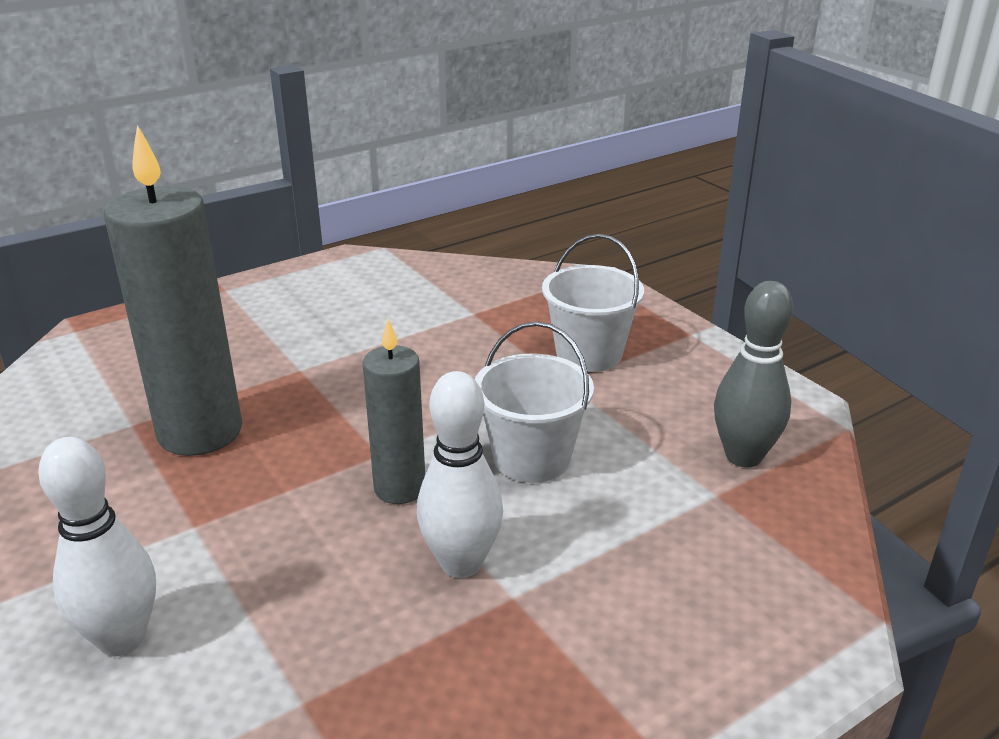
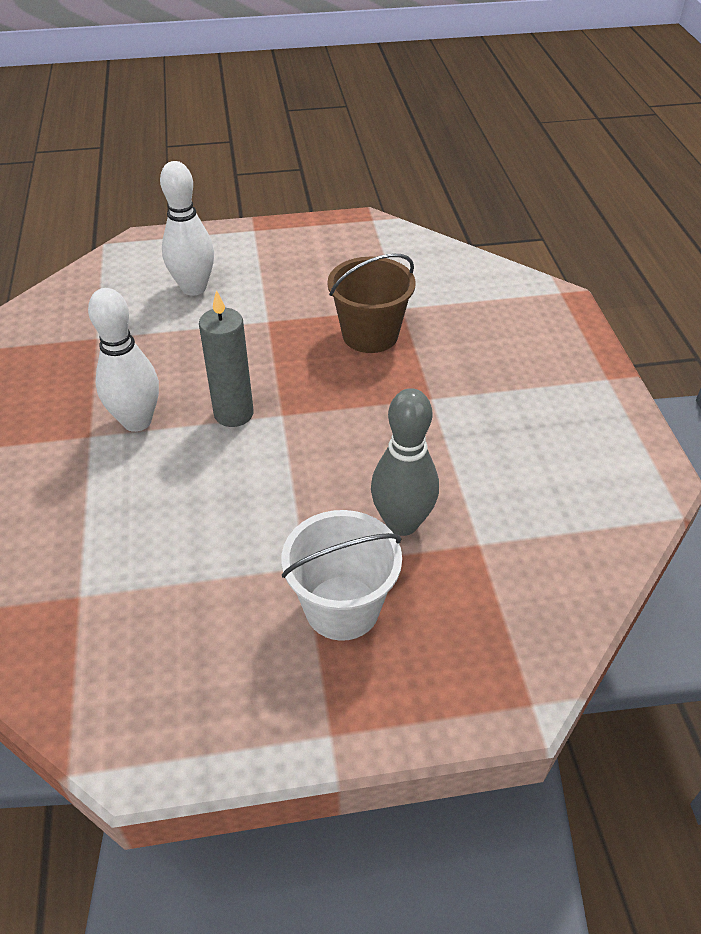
camera: 115 degrees right, 15 degrees up
grey candle [104,125,242,456] -> brown bucket [327,254,416,353]
white bucket [475,322,594,483] -> none
grey bowling pin [714,281,793,468] -> grey bowling pin moved to [371,388,439,536]

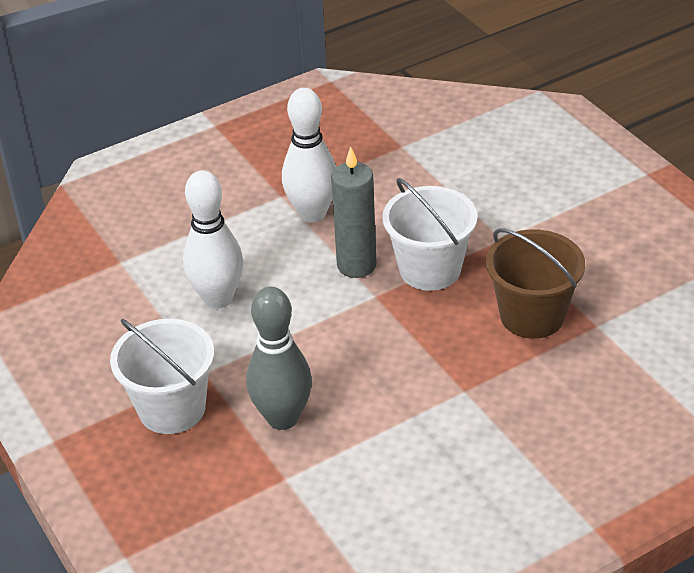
camera: 70 degrees right, 5 degrees down
white bowling pin [160,161,214,295] -> white bowling pin moved to [183,170,243,309]
none -> white bucket [382,178,478,291]

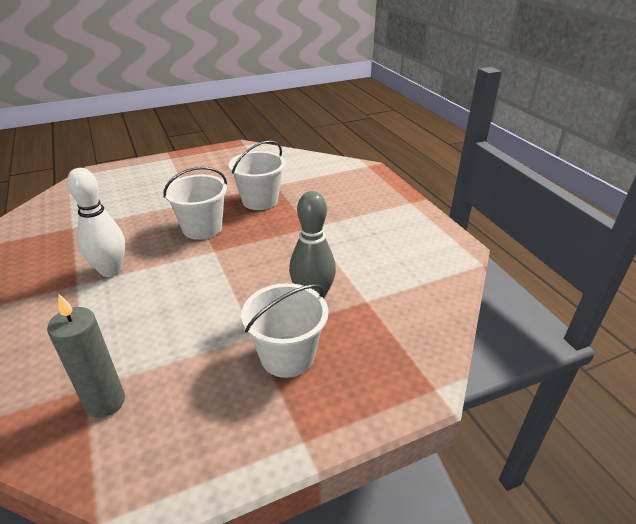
camera: 85 degrees left, 5 degrees down
white bowling pin [183,170,243,309] -> none
grey candle [331,146,377,278] -> grey candle moved to [47,294,125,418]
brown bucket [486,228,585,339] -> white bucket [229,140,285,210]

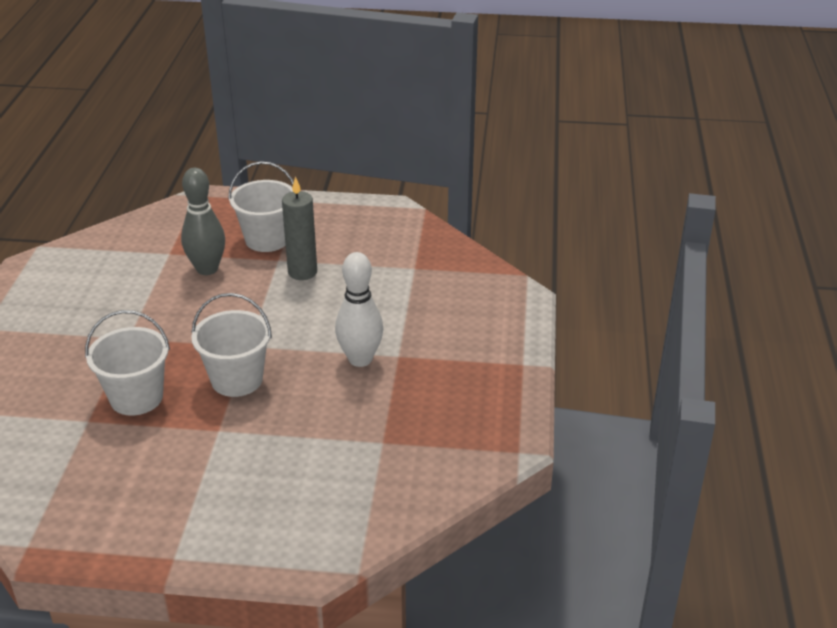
camera: 150 degrees left, 0 degrees up
grey candle [47,294,125,418] -> grey candle moved to [282,176,317,280]

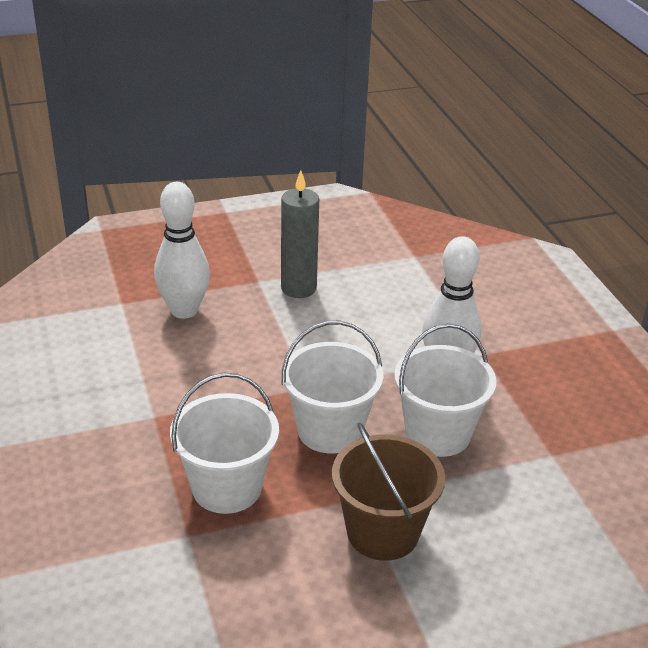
camera: 25 degrees left, 0 degrees up
grey bowling pin [181,168,225,275] -> white bowling pin [154,182,210,319]
white bucket [228,161,294,252] -> white bucket moved to [394,323,496,457]
none -> brown bucket [332,422,445,561]

